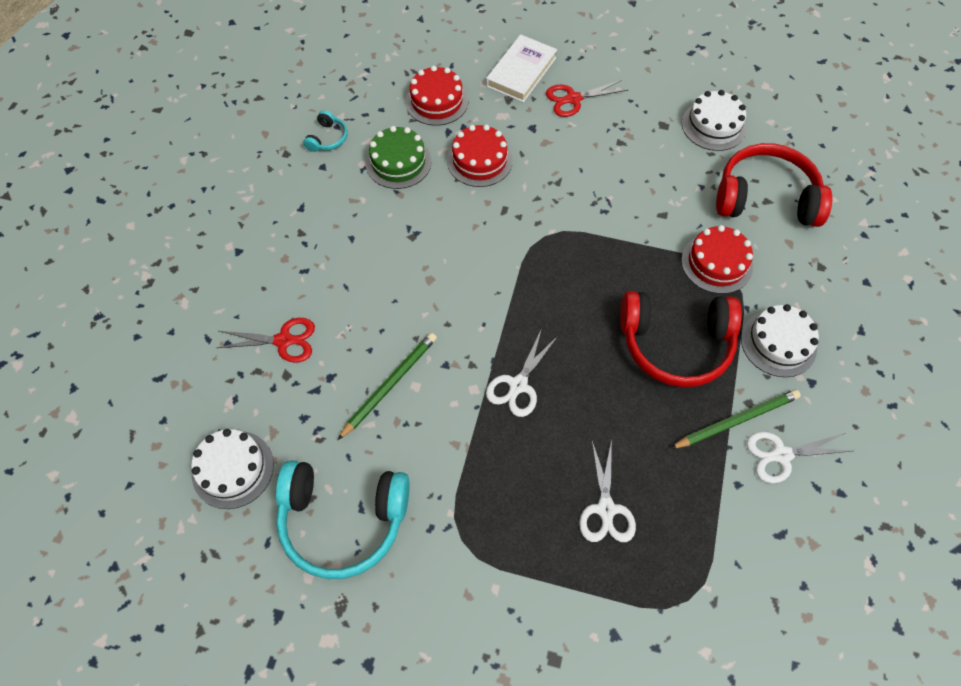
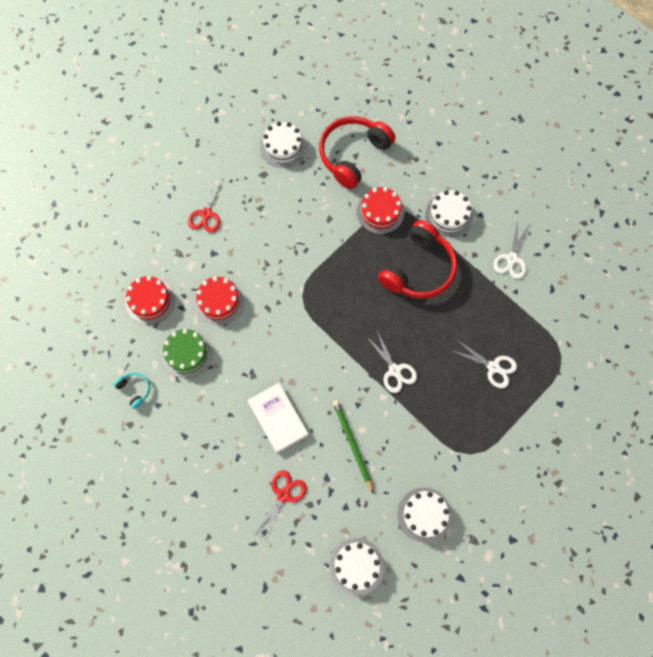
camera: 60 degrees left, 10 degrees up
turquoise headphones [276,460,410,579] -> white cake [398,488,452,543]
white book [486,34,557,103] -> white book moved to [248,383,308,453]
green pencil [670,389,801,449] -> none

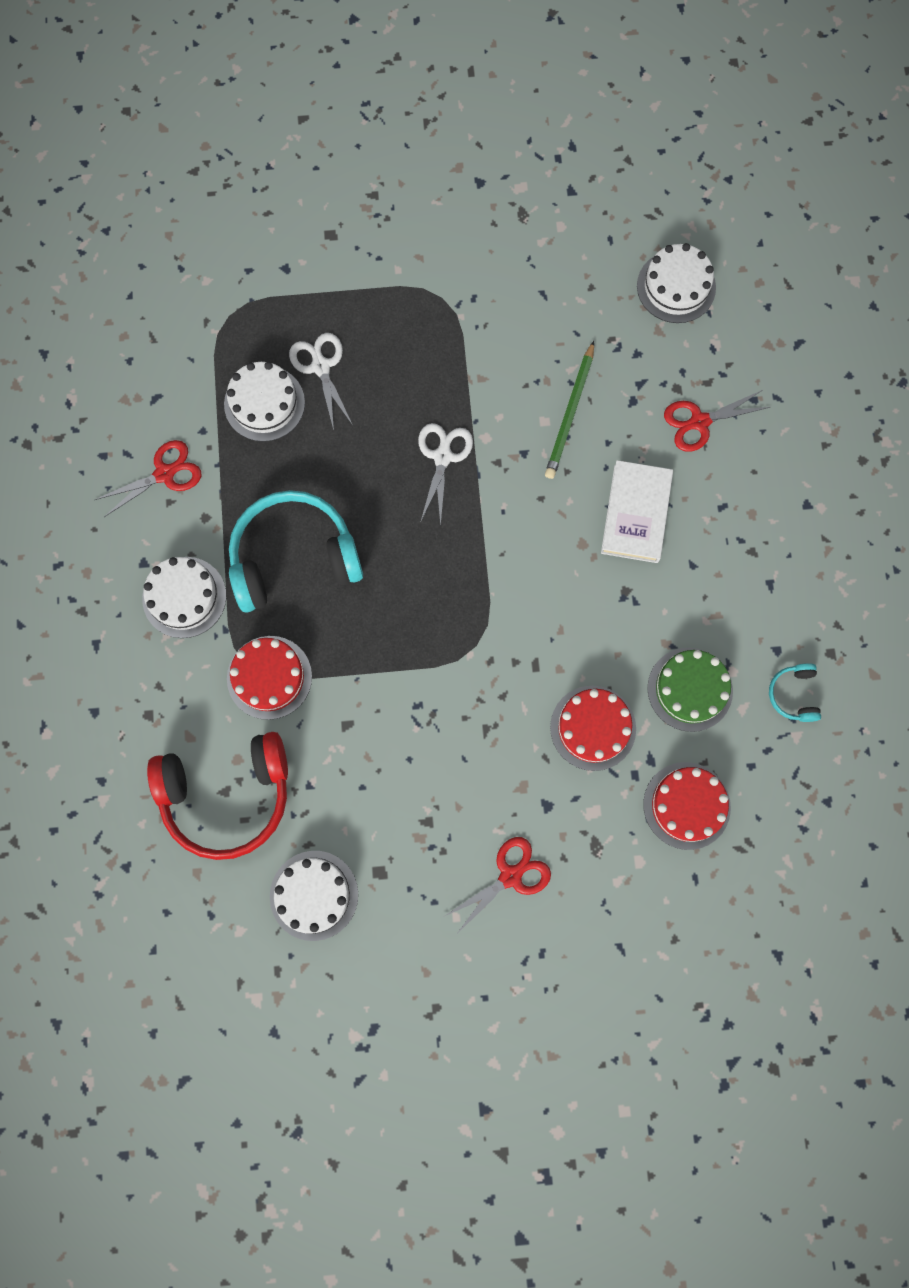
camera: 140 degrees left, 5 degrees up
red headphones [378,220,457,299] -> turquoise headphones [229,490,363,613]
white cake [398,488,452,543] -> white cake moved to [224,362,305,442]
white scissors [493,221,529,279] -> red scissors [94,440,201,517]

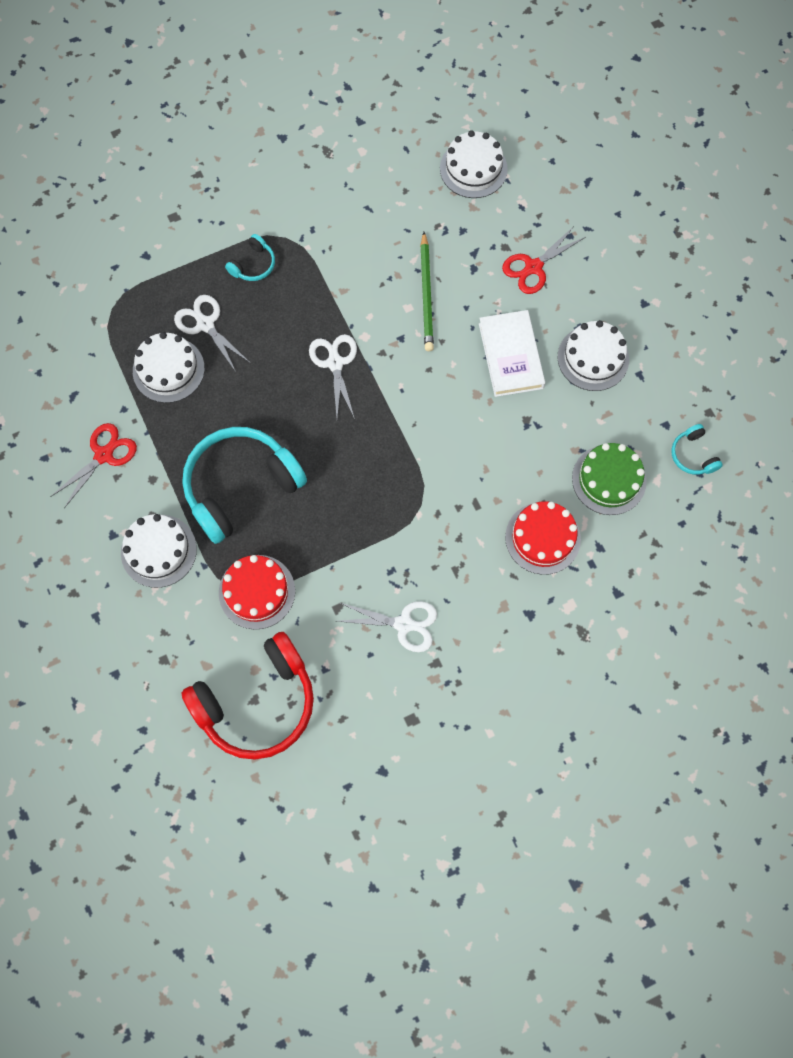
camera: 20 degrees left, 5 degrees down
white cake [270,851,358,941] -> white cake moved to [558,320,629,391]
red scissors [443,837,551,934] -> none
red cake [644,762,731,850] -> none
none -> turquoise headphones [225,234,275,281]
none -> white scissors [337,601,437,652]

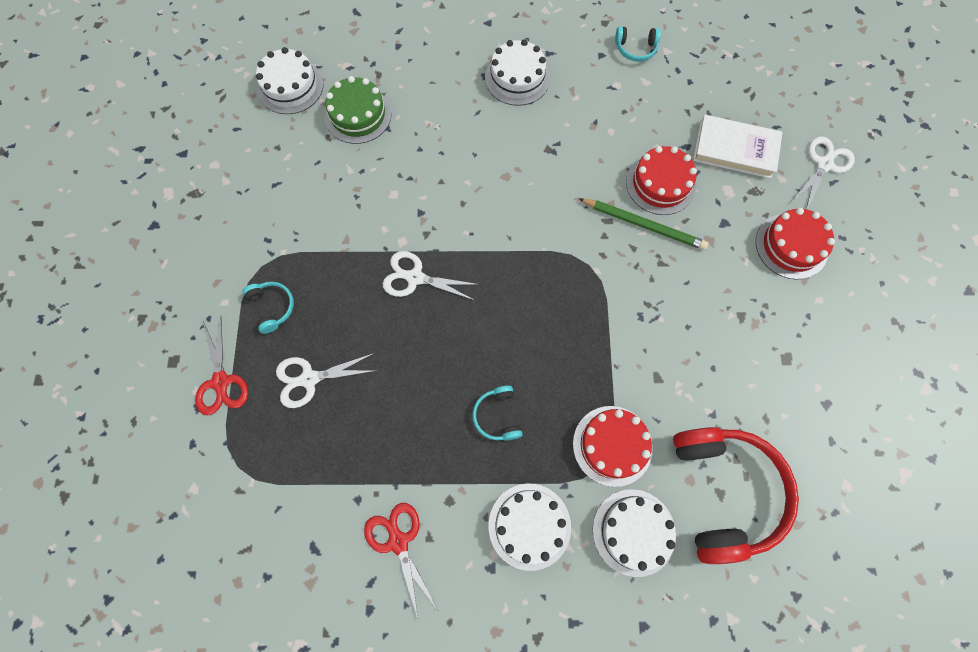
camera: 65 degrees left, 0 degrees up
white cake [133,332,205,403] -> white cake moved to [593,489,676,577]
turquoise headphones [182,427,307,544] -> turquoise headphones [472,385,523,441], size x0.44
white scissors [337,601,437,652] -> white scissors moved to [791,136,855,209]
green pencil [420,232,434,351] -> green pencil moved to [579,198,708,250]
white book [479,310,545,397] -> white book moved to [693,115,783,179]
red scissors [502,226,586,294] -> red scissors moved to [195,317,248,415]
green cake [572,443,647,515] -> green cake moved to [325,76,392,144]
none -> red cake [756,208,835,279]

